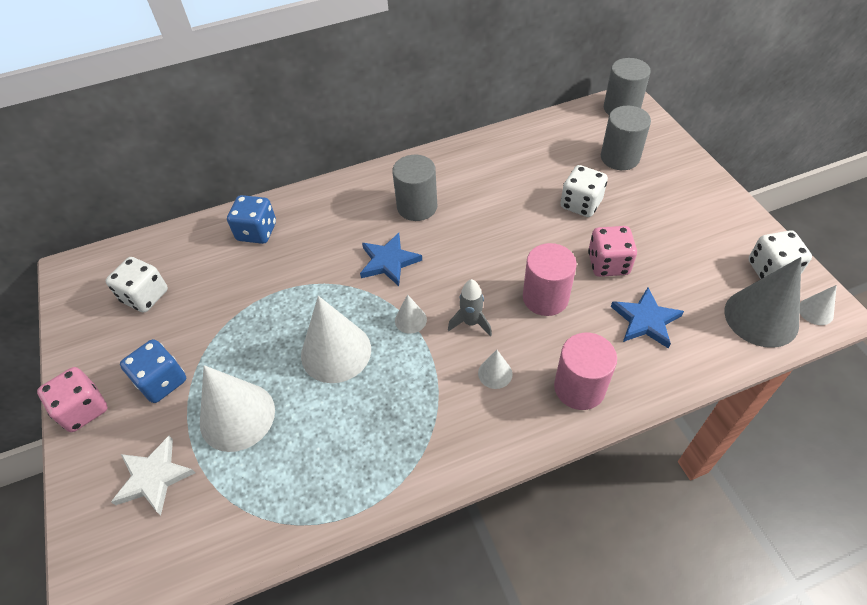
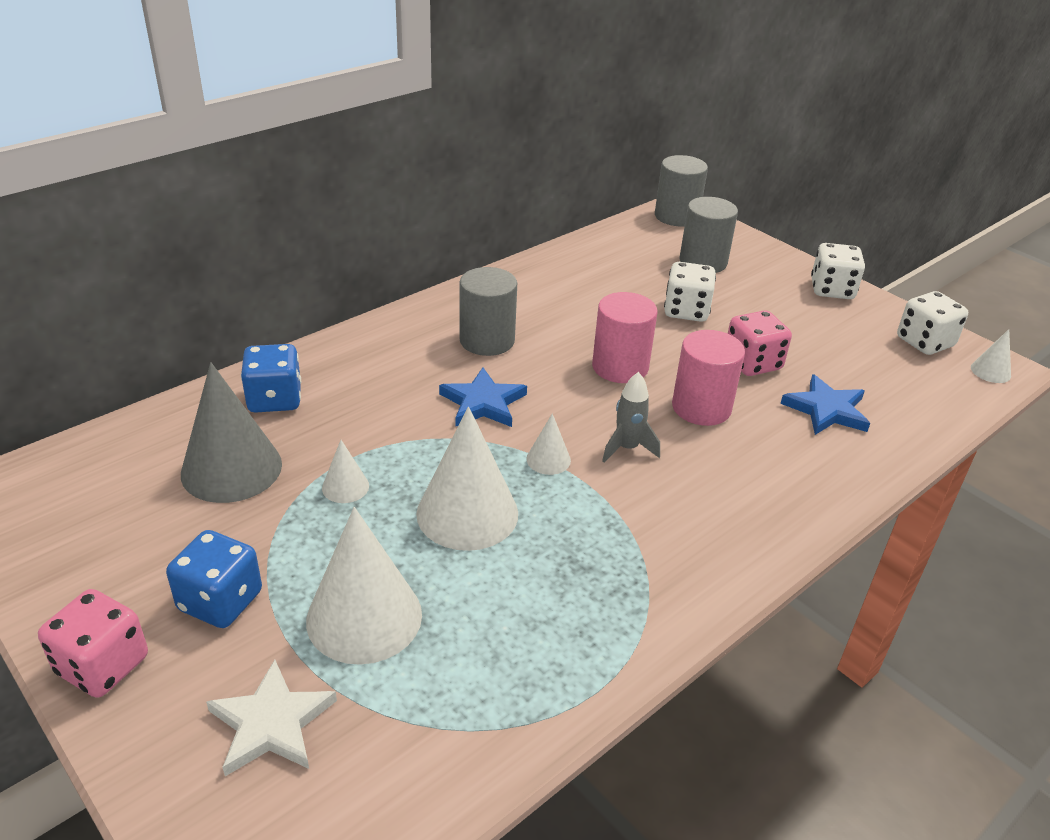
camera: 25 degrees left, 15 degrees down
white dice [106,257,168,312] -> white dice moved to [811,243,865,299]
white cone [478,350,513,389] -> white cone moved to [322,440,369,503]
pink cylinder [554,333,617,410] -> pink cylinder moved to [592,292,658,383]
grey cone [724,257,801,348] -> grey cone moved to [181,362,282,503]

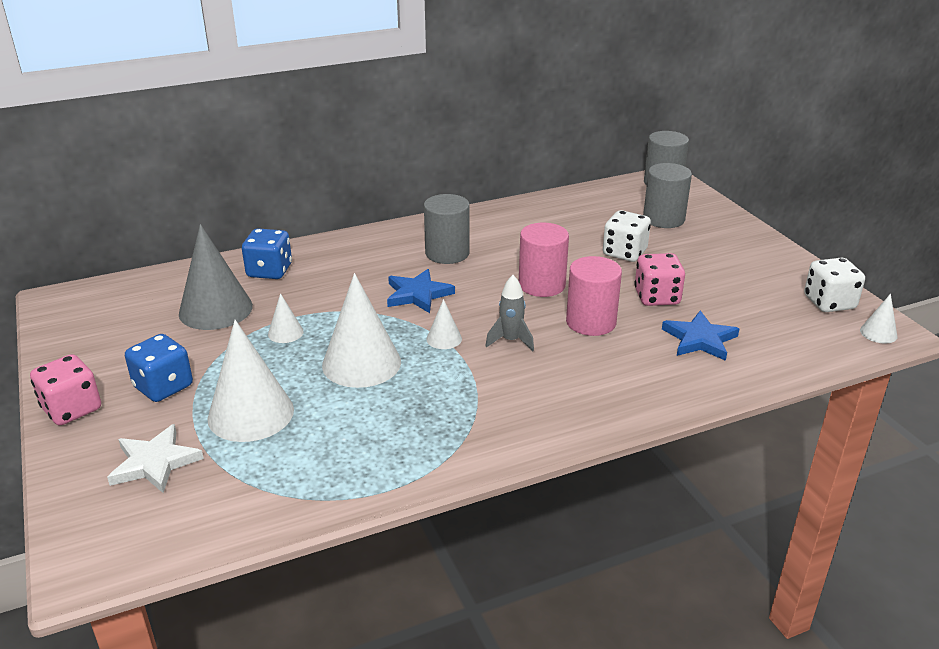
camera: 20 degrees right, 5 degrees down
white dice [811,243,865,299] -> none

